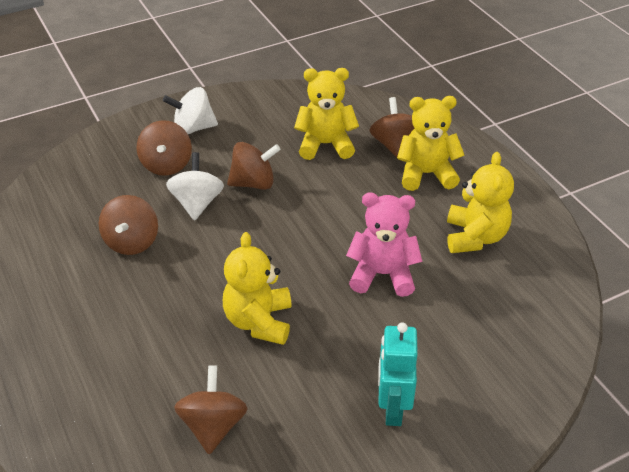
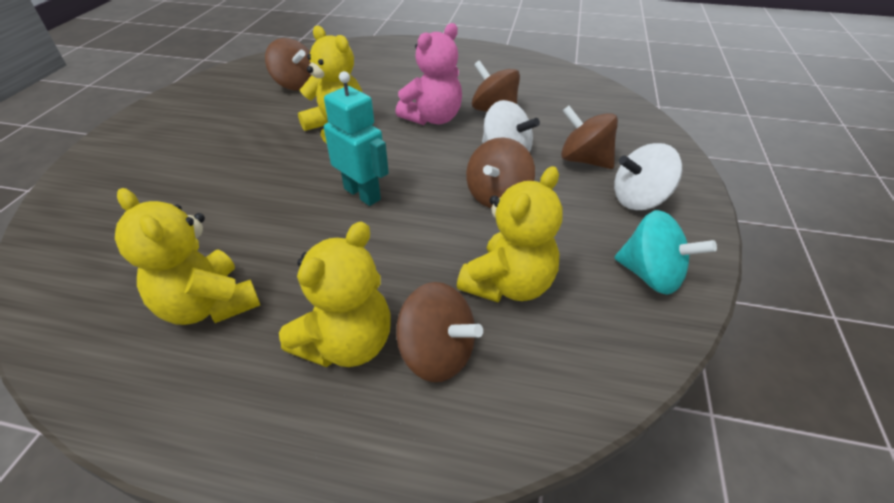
camera: 130 degrees right, 0 degrees up
white spinning top [163,87,218,134] -> white spinning top turned 135 degrees counterclockwise [614,143,682,210]
pink teddy bear [346,192,422,297] -> pink teddy bear moved to [395,23,462,125]
turquoise robot [378,322,418,426] -> turquoise robot moved to [324,71,389,206]
none -> turquoise spinning top [615,210,717,295]

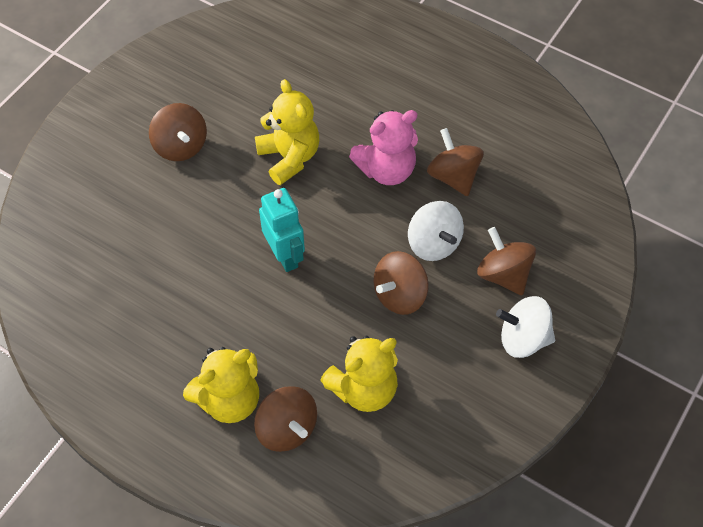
camera: 20 degrees right, 15 degrees up
yellow teddy bear [115,188,260,325] -> none
brown spinning top [265,38,311,90] -> brown spinning top moved to [149,103,207,161]
turquoise spinning top [615,210,717,295] -> none

